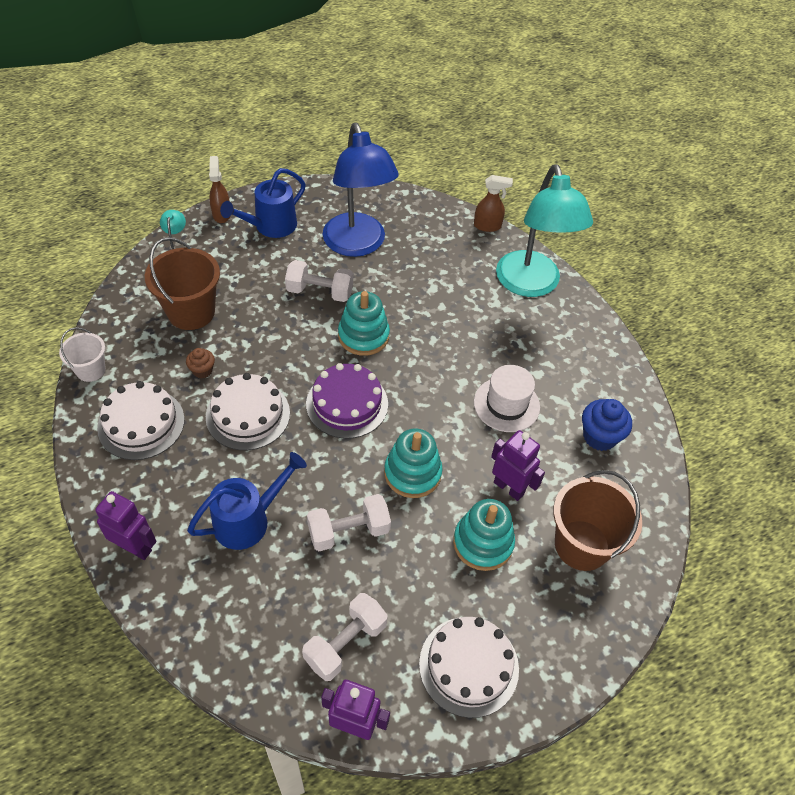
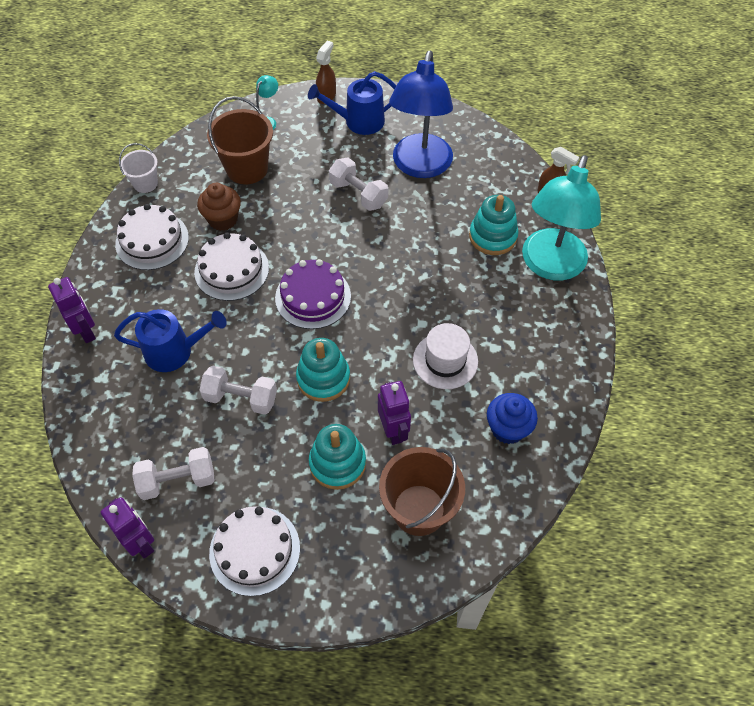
camera: 35 degrees right, 5 degrees up
brown cupcake [186,348,215,378] -> brown cupcake [197,183,241,231], size x1.69
turquoise stacking toy [338,291,390,356] -> turquoise stacking toy moved to [469,195,519,255]

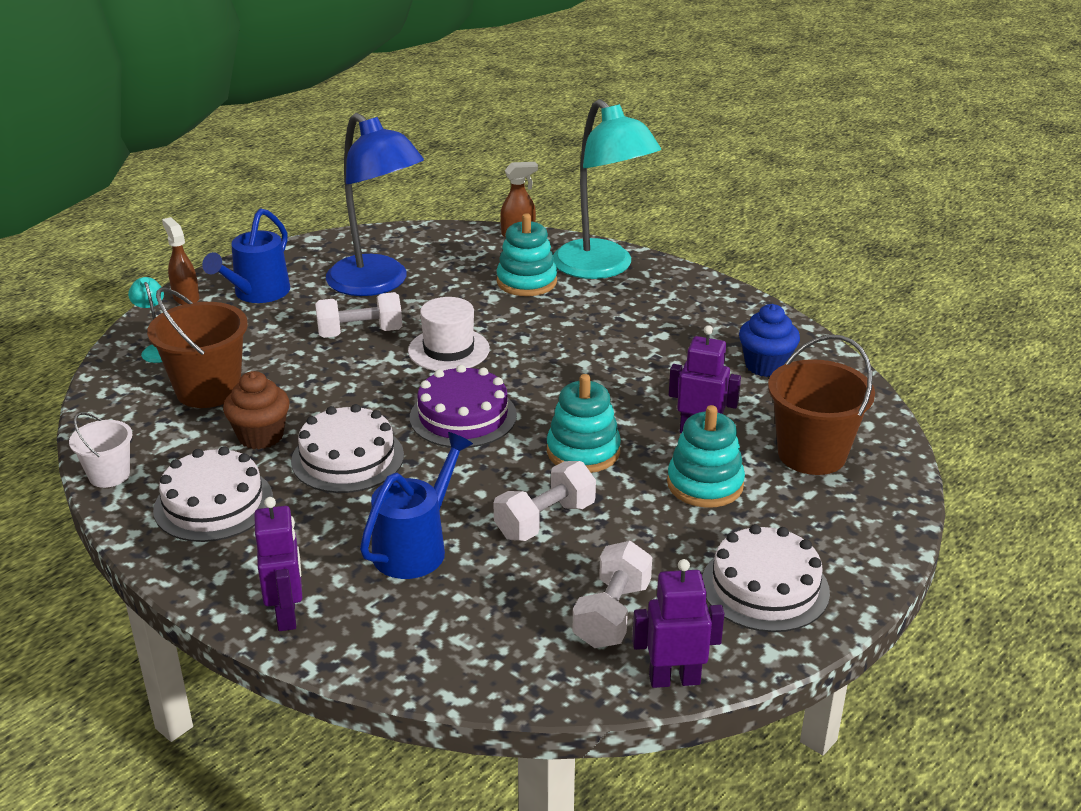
camera: 55 degrees left, 25 degrees down
purple robot [48,277,96,343] -> purple robot turned 75 degrees clockwise [254,497,302,631]
white hat [413,323,478,389] -> white hat moved to [408,297,490,371]

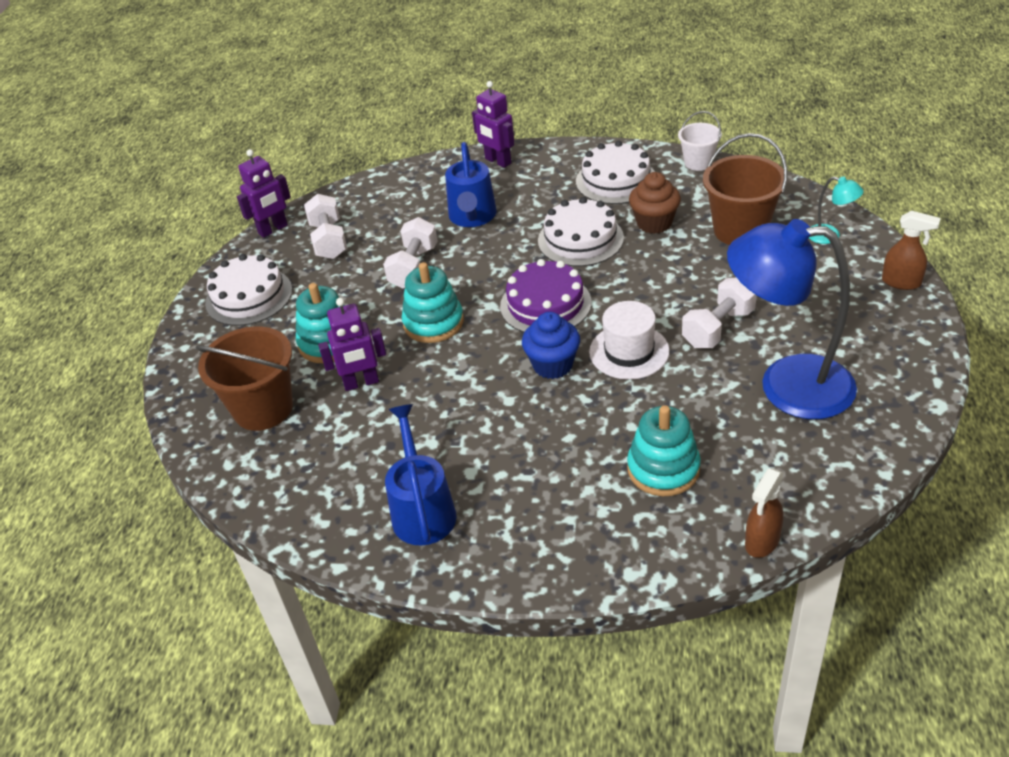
camera: 150 degrees right, 10 degrees up
blue watering can [202,208,290,303] -> blue watering can moved to [385,404,456,545]
turquoise lamp [553,99,661,279] -> none
blue cupcake [739,304,800,377] -> blue cupcake moved to [522,312,580,379]

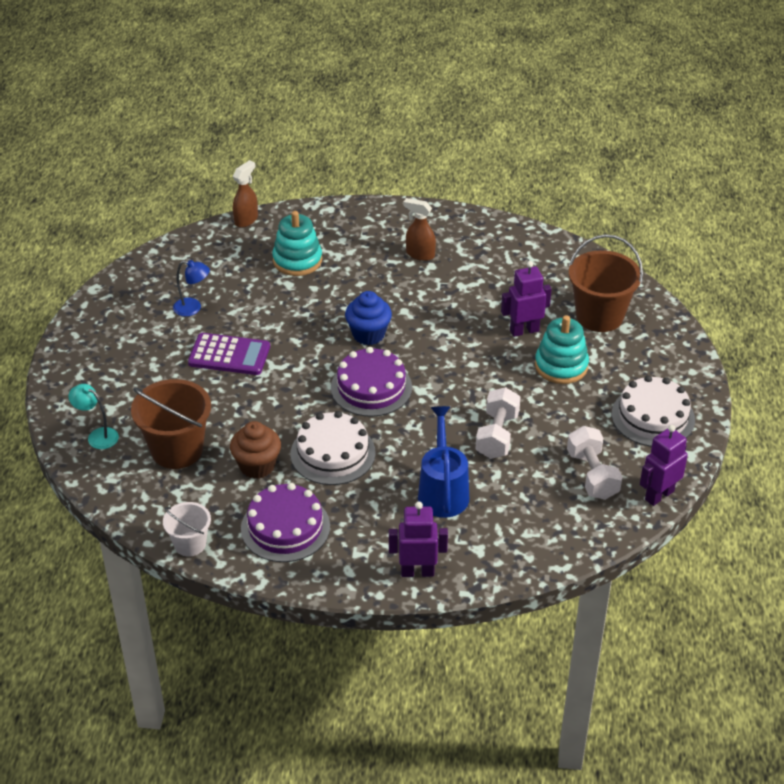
camera: 175 degrees right, 0 degrees up
blue watering can [385,404,456,545] -> none
turquoise stacking toy [401,262,464,343] -> none
purple robot [472,81,514,168] -> purple robot turned 45 degrees counterclockwise [389,501,448,577]
white cake [576,141,655,204] -> purple cake [241,483,330,562]
white hat [589,301,670,380] -> none
white dumbbell [682,277,757,348] -> purple calculator [188,333,270,375]
blue lamp [727,219,857,419] -> blue lamp [173,260,210,316], size x0.41
brown spray bottle [882,211,941,290] -> brown spray bottle moved to [403,198,436,261]

